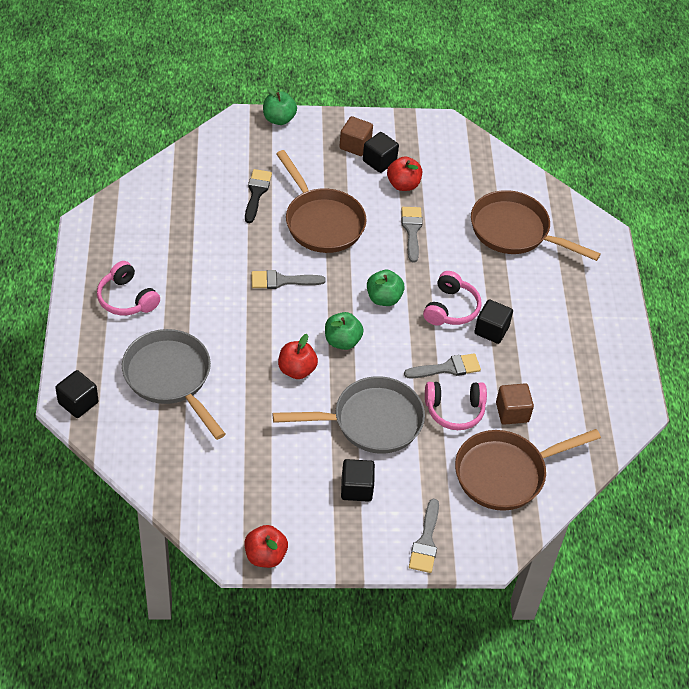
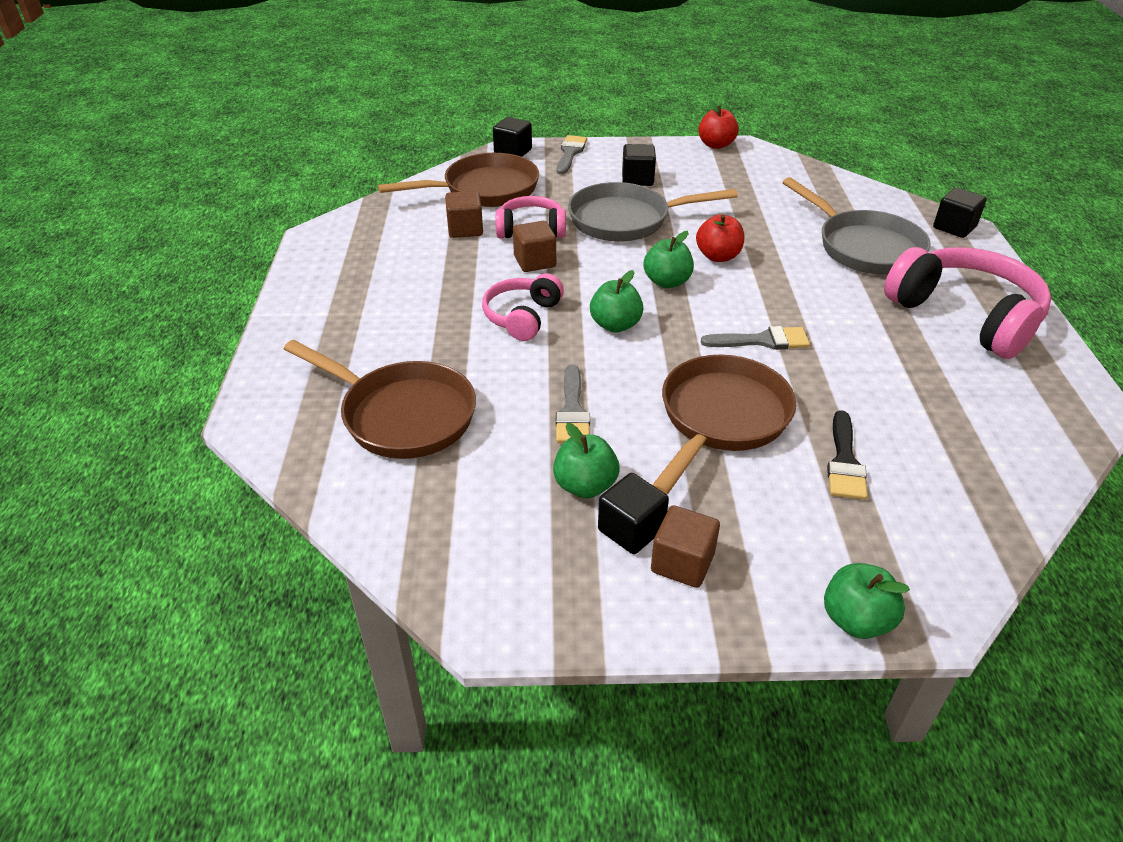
camera: 175 degrees left, 10 degrees down
pink headphones [97,261,160,315] -> pink headphones [884,247,1052,359], size x1.76
brown pan [276,150,367,253] -> brown pan turned 60 degrees clockwise [652,355,796,495]
red apple [387,156,422,191] -> green apple [553,423,619,498]
grey brush [404,353,481,378] -> brown cube [513,221,556,272]
black cube [475,299,513,344] -> black cube moved to [493,117,532,157]

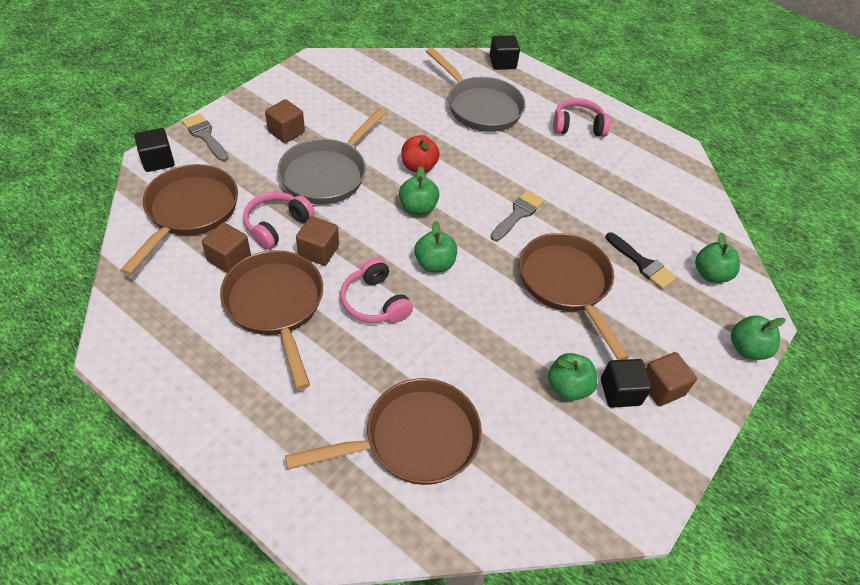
camera: 55 degrees left, 10 degrees up
grey brush [556,365,590,443] -> none
black cube [622,144,656,186] -> brown cube [265,99,305,143]
red apple [698,100,739,149] -> none
grey pan [783,177,931,275] -> grey pan turned 45 degrees clockwise [426,47,526,132]
pink headphones [884,247,1052,359] -> pink headphones [553,98,611,137], size x0.57
none -> brown pan [220,250,323,390]
none -> green apple [695,232,740,283]

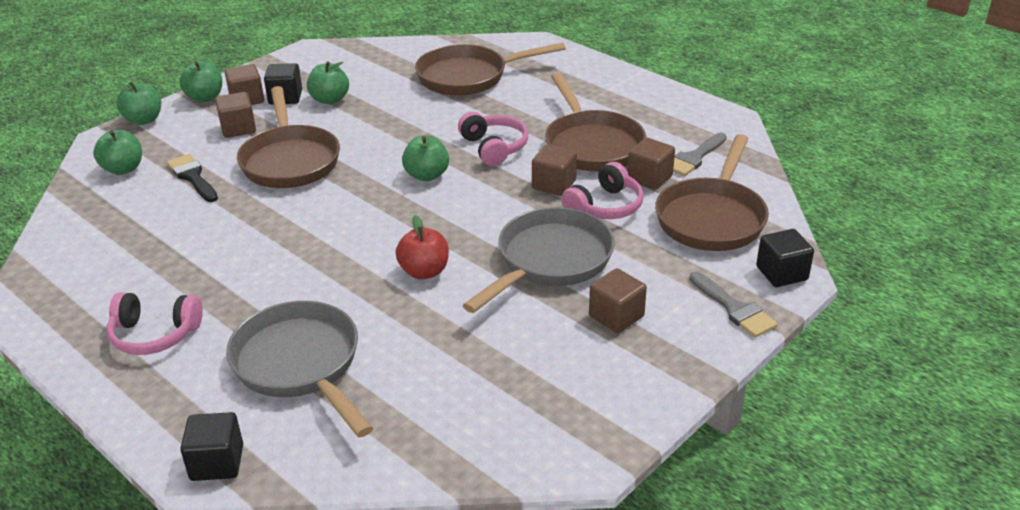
camera: 170 degrees left, 15 degrees down
green apple [399,166,439,215] -> green apple moved to [179,61,222,102]
grey brush [491,190,544,241] -> grey brush moved to [673,133,727,176]
none -> brown cube [215,92,256,138]

